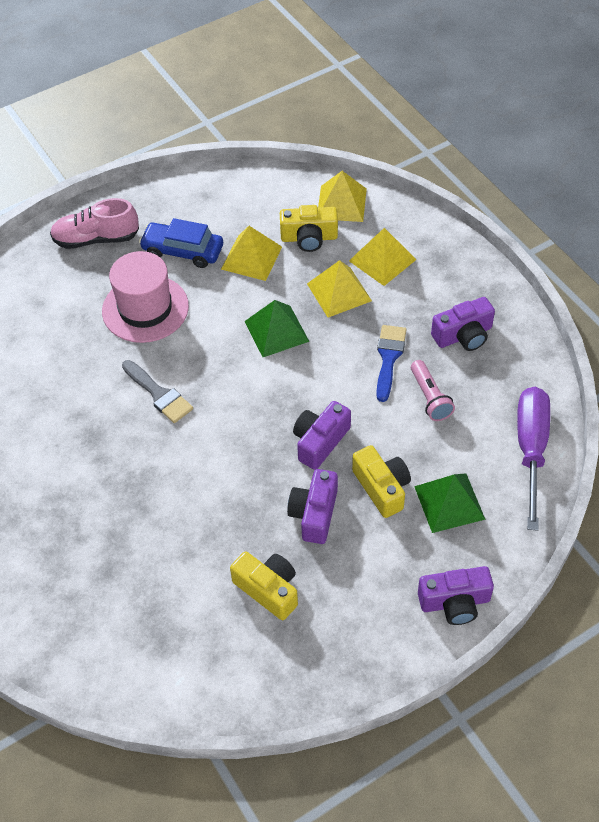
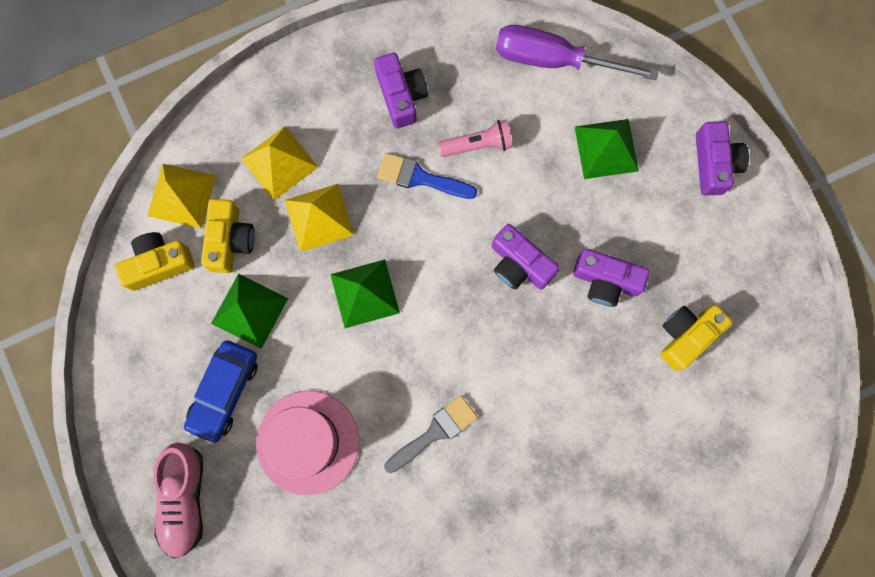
camera: 85 degrees left, 25 degrees up
yellow pyramid [221,226,282,281] -> green pyramid [211,273,288,349]
yellow camera [352,445,411,518] -> yellow camera moved to [115,232,195,291]

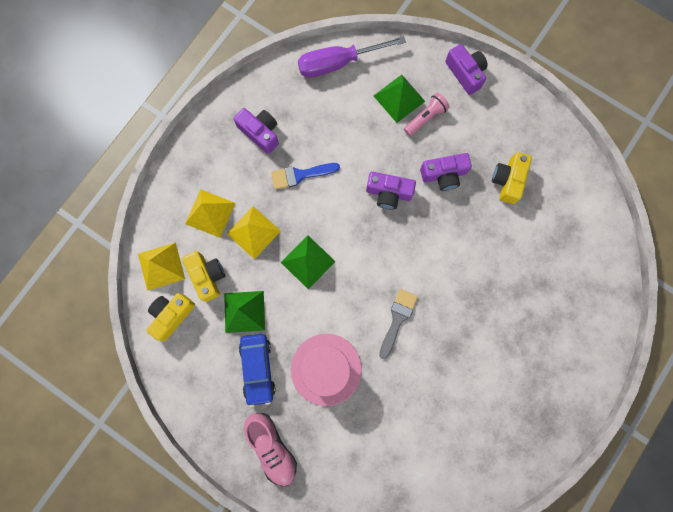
camera: 30 degrees left, 0 degrees up
pink flashlight [438,119,512,157] -> pink flashlight moved to [404,93,449,136]

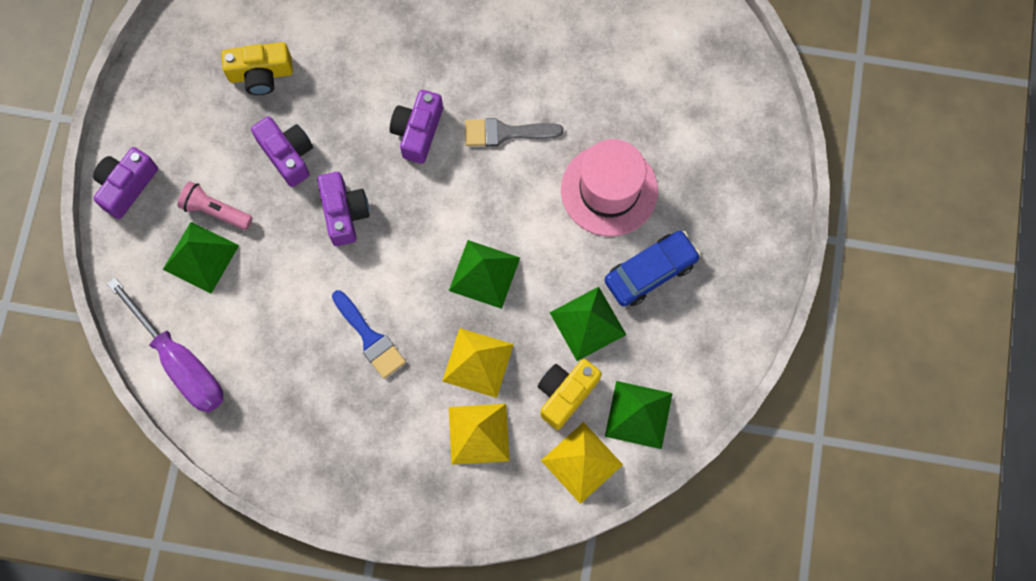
camera: 115 degrees left, 5 degrees down
yellow camera [146,293,195,341] -> green pyramid [605,381,673,449]
purple camera [234,108,279,154] -> purple camera moved to [390,90,443,164]
pink shoe [244,413,297,487] -> none

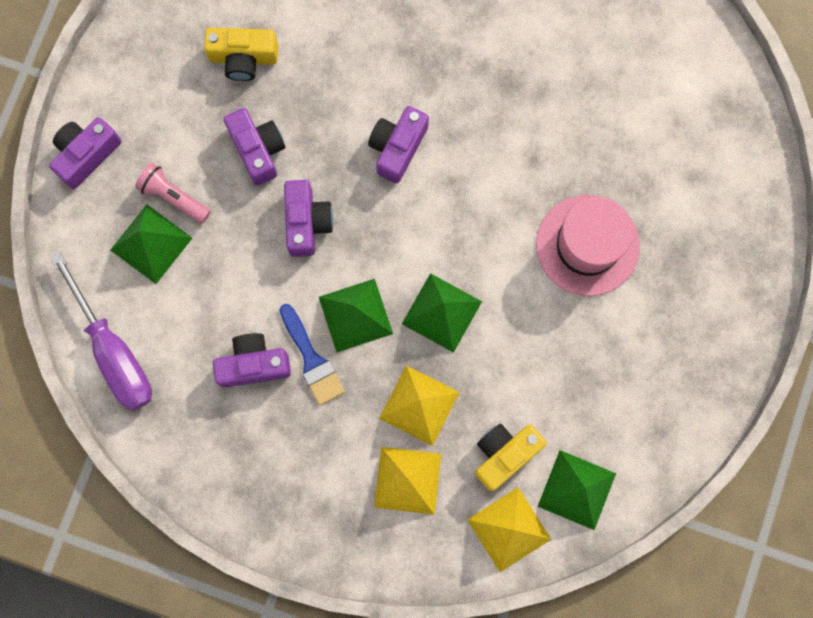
camera: 10 degrees right, 5 degrees up
grey brush [465,118,564,146] -> none
green pyramid [550,287,626,361] -> green pyramid moved to [319,279,393,352]
blue car [604,231,701,306] -> none
none -> purple camera [213,333,291,388]

